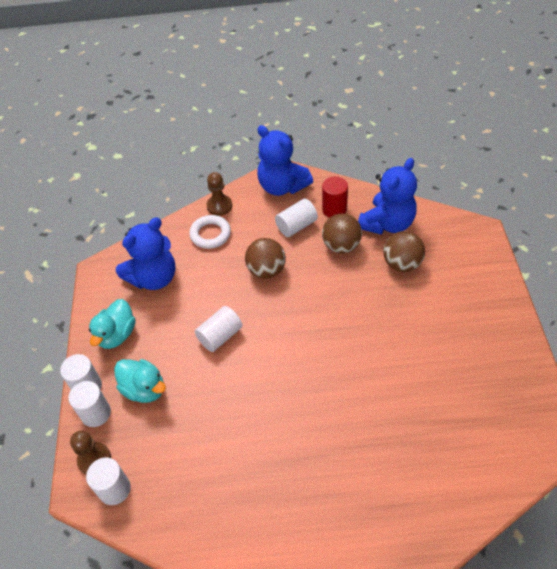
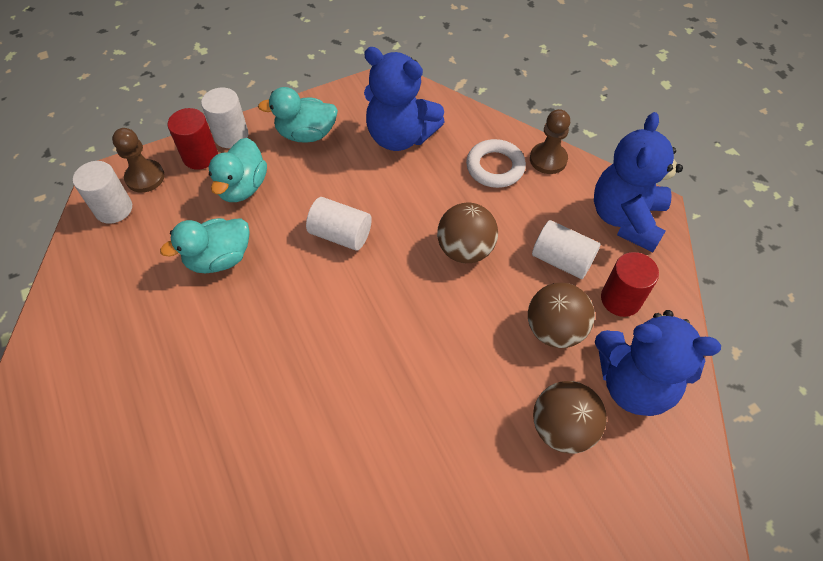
camera: 65 degrees right, 5 degrees up
white cylinder [68,381,111,427] -> red cylinder [168,108,218,170]
none -> turquoise duck [160,218,250,274]

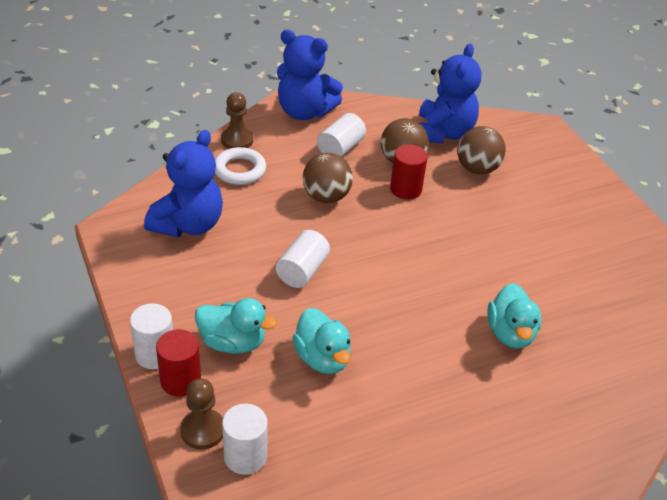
camera: 90 degrees left, 15 degrees down
turquoise duck [258,87,338,143] -> turquoise duck moved to [487,283,541,349]
red cylinder [601,252,659,317] -> red cylinder moved to [390,144,428,199]

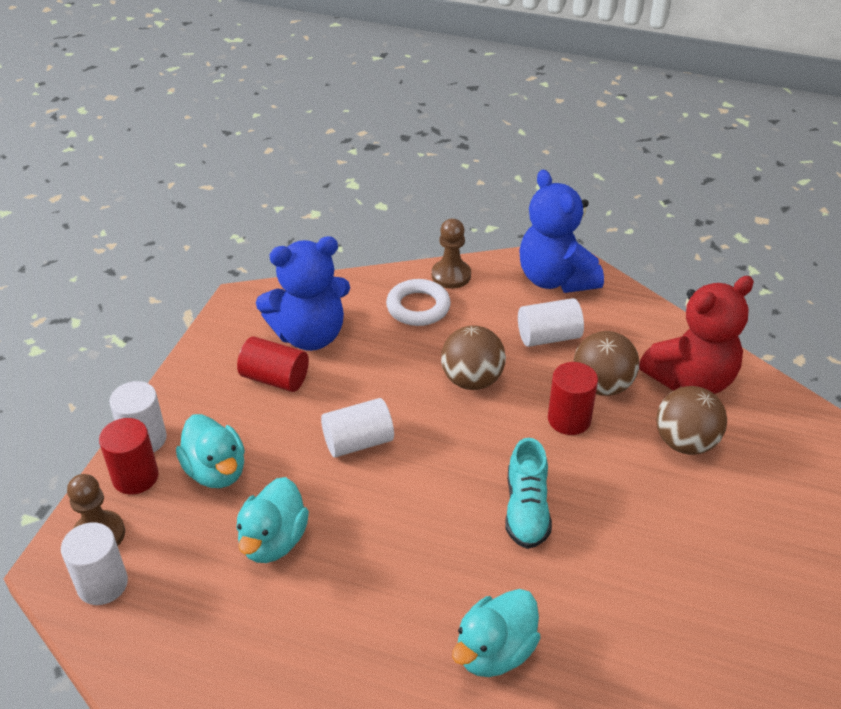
camera: 45 degrees right, 0 degrees up
blue teddy bear [418,44,481,143] -> red teddy bear [639,276,754,394]
none -> red cylinder [237,336,309,392]
none -> turquoise shoe [506,438,552,549]

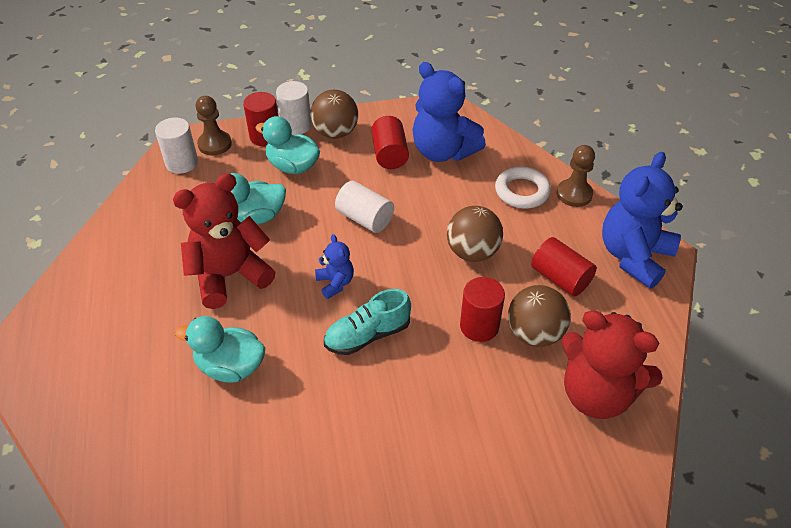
camera: 60 degrees right, 5 degrees up
turquoise duck [176,414,245,488] -> turquoise duck turned 90 degrees clockwise [255,116,320,174]
white cylinder [518,298,584,347] -> red cylinder [531,237,597,297]
brown ball [656,386,727,455] -> brown ball moved to [310,90,358,139]
none -> red teddy bear [173,173,276,309]
none -> blue teddy bear [315,234,354,299]

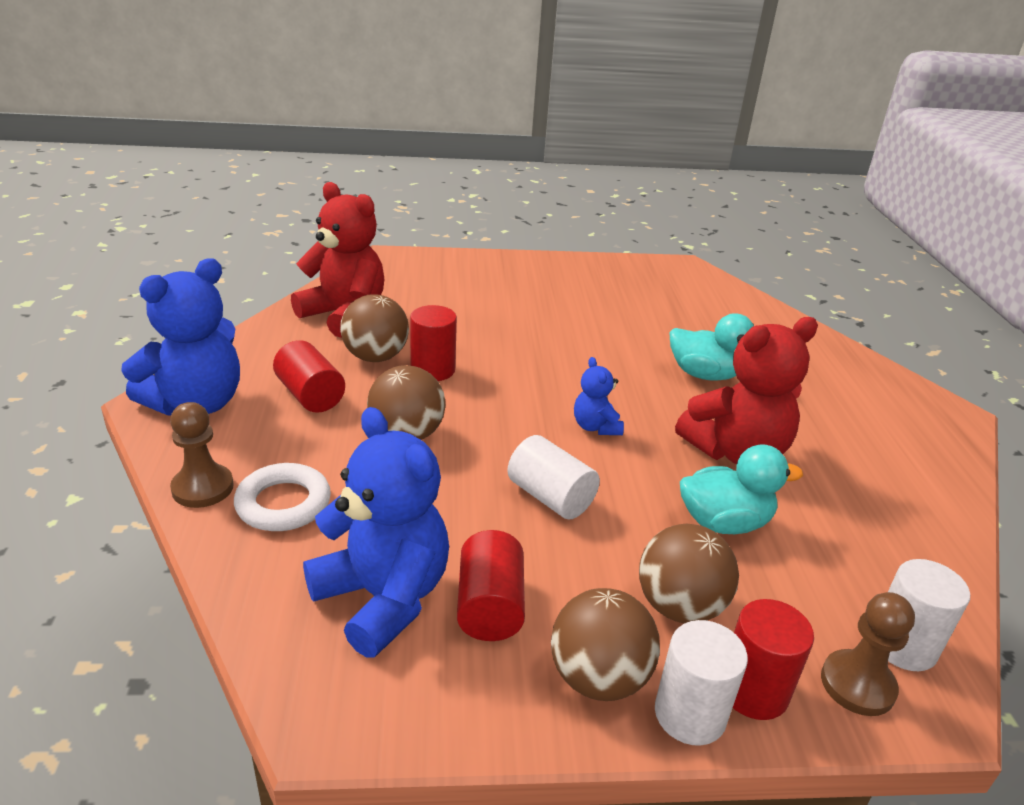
camera: 175 degrees left, 15 degrees down
turquoise duck [255,116,320,174] -> brown ball [639,524,739,623]
turquoise shoe [324,289,411,355] -> none

